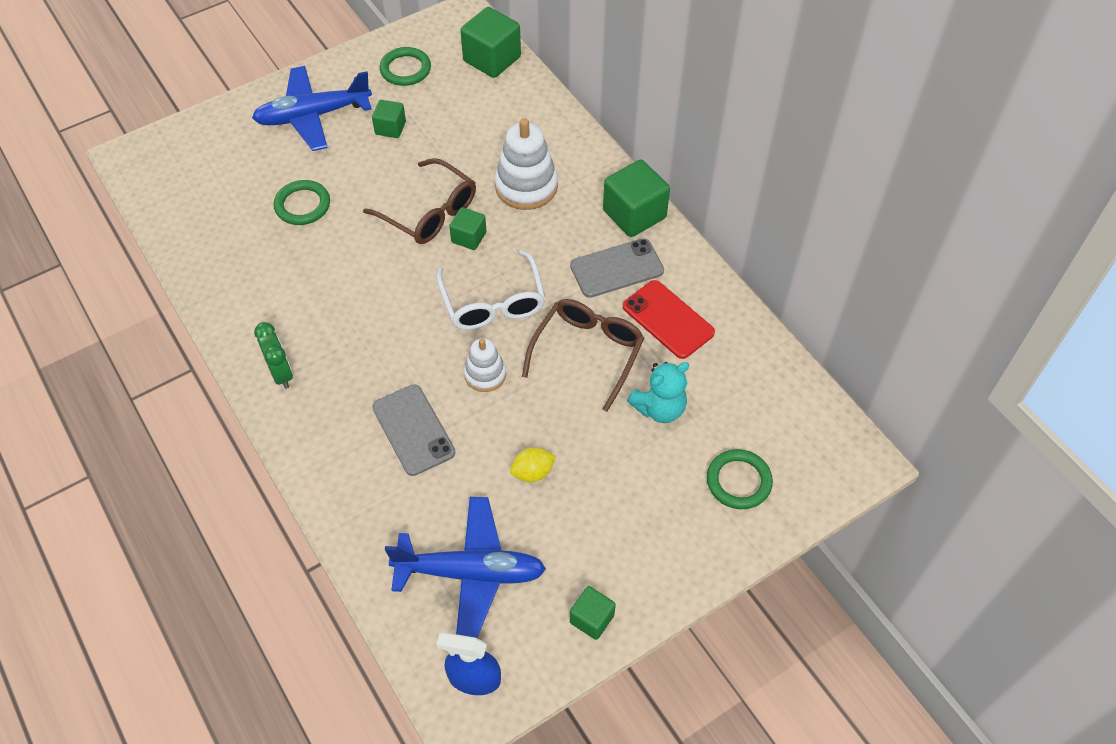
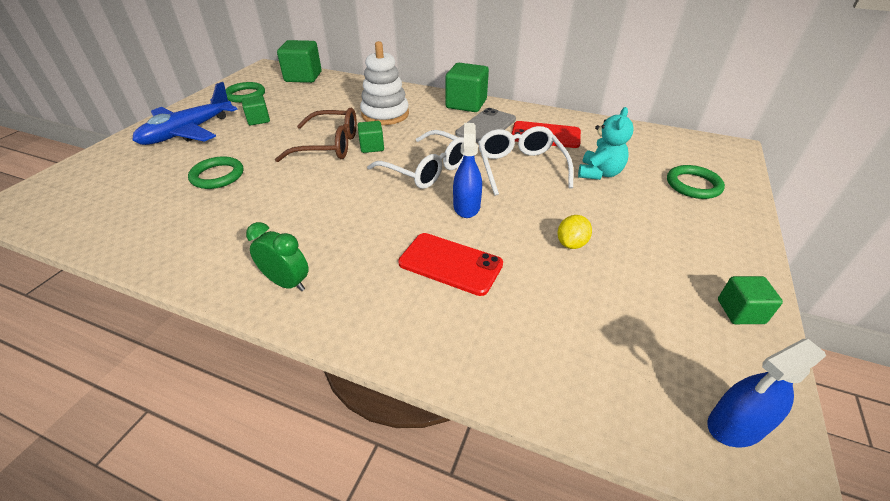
camera: 35 degrees left, 15 degrees down
grey phone [372,384,455,476] -> red phone [398,233,503,296]
blue plane [385,497,546,638] -> none
white stacking toy [464,338,506,392] -> blue spray bottle [453,123,482,218]
brown glasses [522,299,644,412] -> white glasses [478,126,574,196]

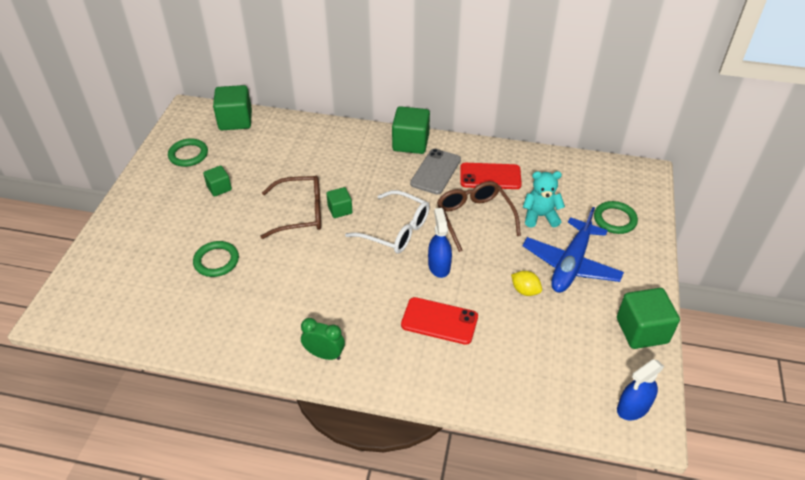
camera: 10 degrees left, 5 degrees up
blue plane [132,82,237,145] -> blue plane moved to [523,207,624,293]
white stacking toy [360,41,409,125] -> none
white glasses [478,126,574,196] -> brown glasses [437,181,521,252]
yellow lemon [558,215,592,249] -> yellow lemon turned 75 degrees counterclockwise [511,271,542,296]
turquoise teddy bear [578,107,634,180] -> turquoise teddy bear turned 105 degrees counterclockwise [523,171,565,228]
green cube [718,276,783,324] -> green cube [617,288,680,349], size x1.76

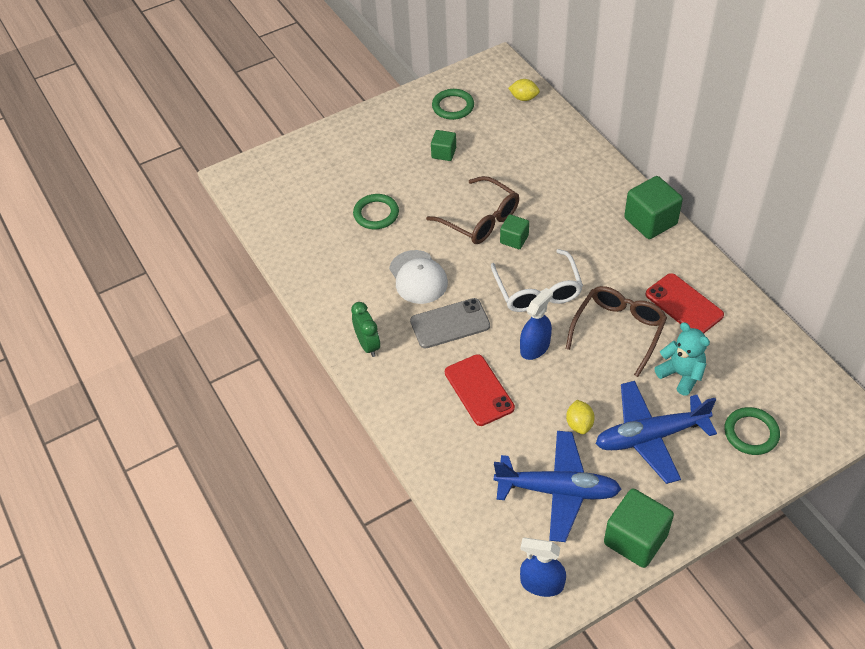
camera: 50 degrees right, 5 degrees up
green cube [213,85,252,130] -> yellow lemon [508,79,540,101]
grey phone [410,149,461,195] -> grey phone moved to [410,298,490,348]
none -> white cap [389,250,448,304]
none -> blue plane [494,431,621,542]

